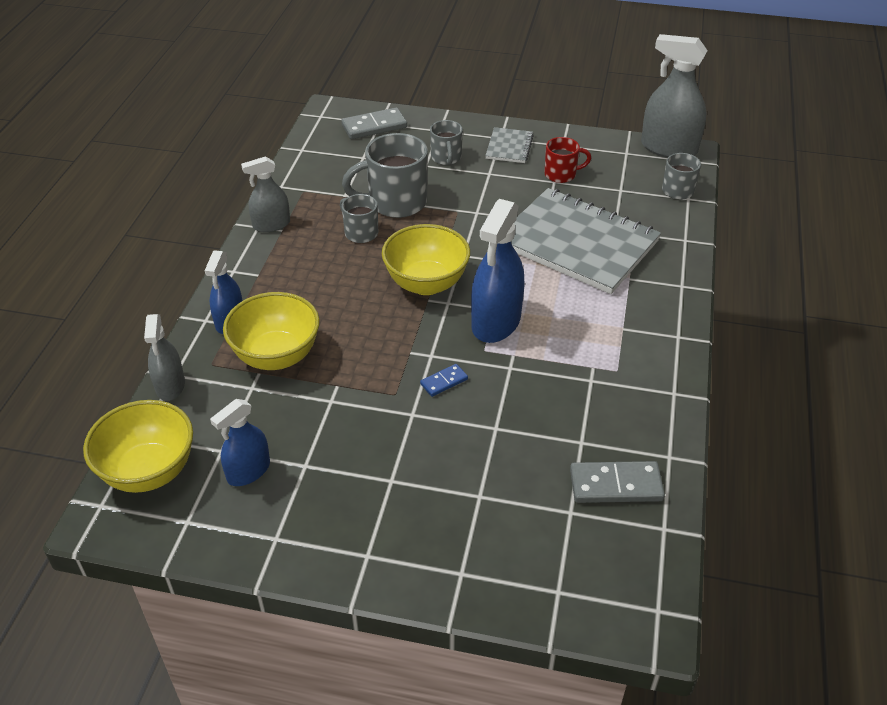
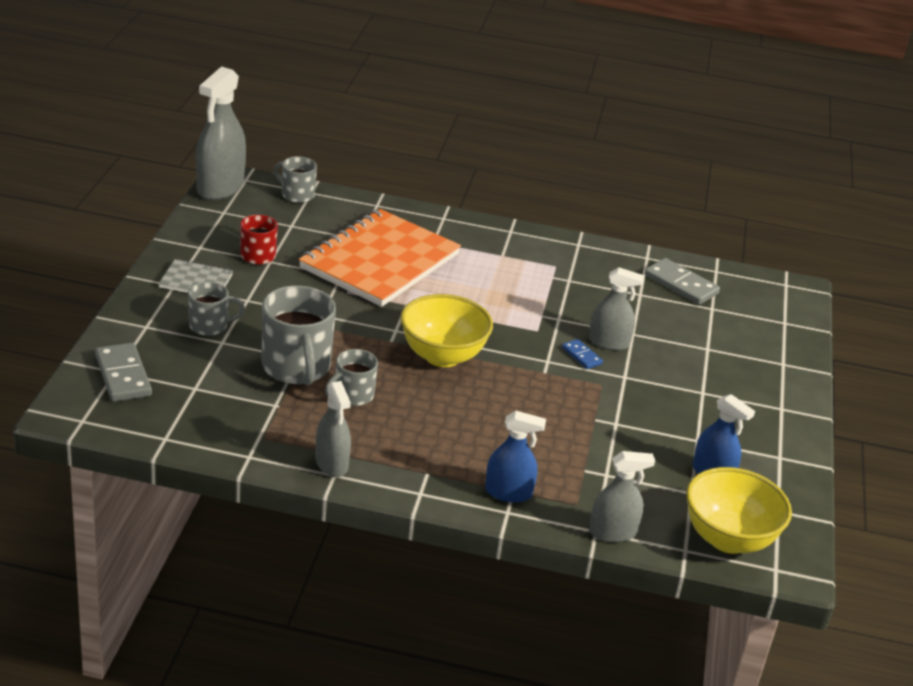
camera: 95 degrees left, 10 degrees down
yellow bowl [223,292,320,370] -> none
blue spray bottle [471,199,524,343] -> none
grey notebook [511,188,661,294] -> orange notebook [299,209,461,307]
grey domino [570,461,665,503] -> grey domino turned 45 degrees counterclockwise [645,258,720,305]
none -> grey spray bottle [589,267,645,350]

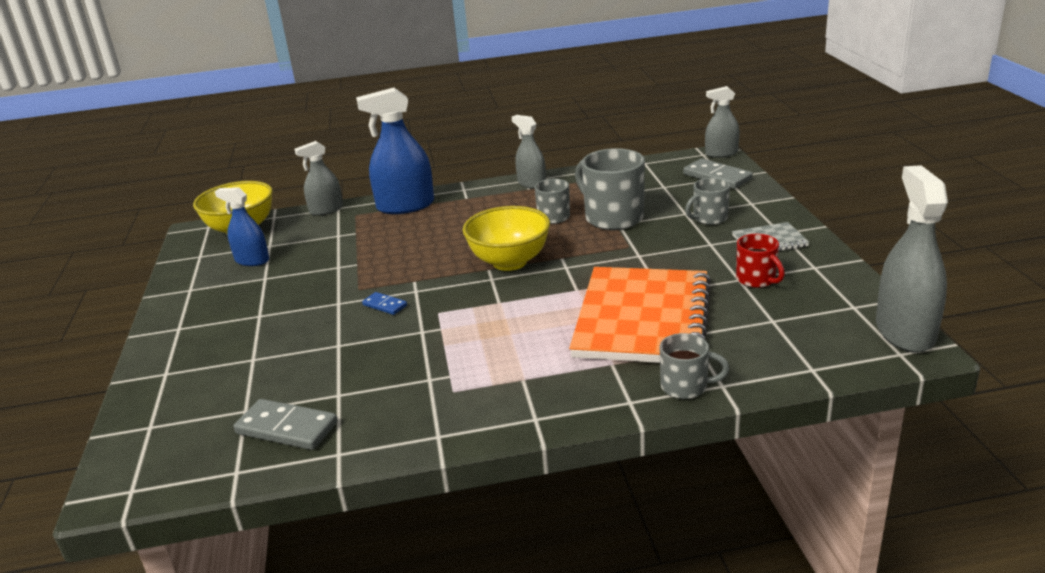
camera: 165 degrees right, 5 degrees down
grey mug [274,156,317,203] -> grey mug moved to [660,333,730,399]
blue spray bottle [485,411,546,502] -> blue spray bottle [356,88,434,214], size x1.66
grey spray bottle [589,267,645,350] -> grey spray bottle moved to [705,86,740,158]

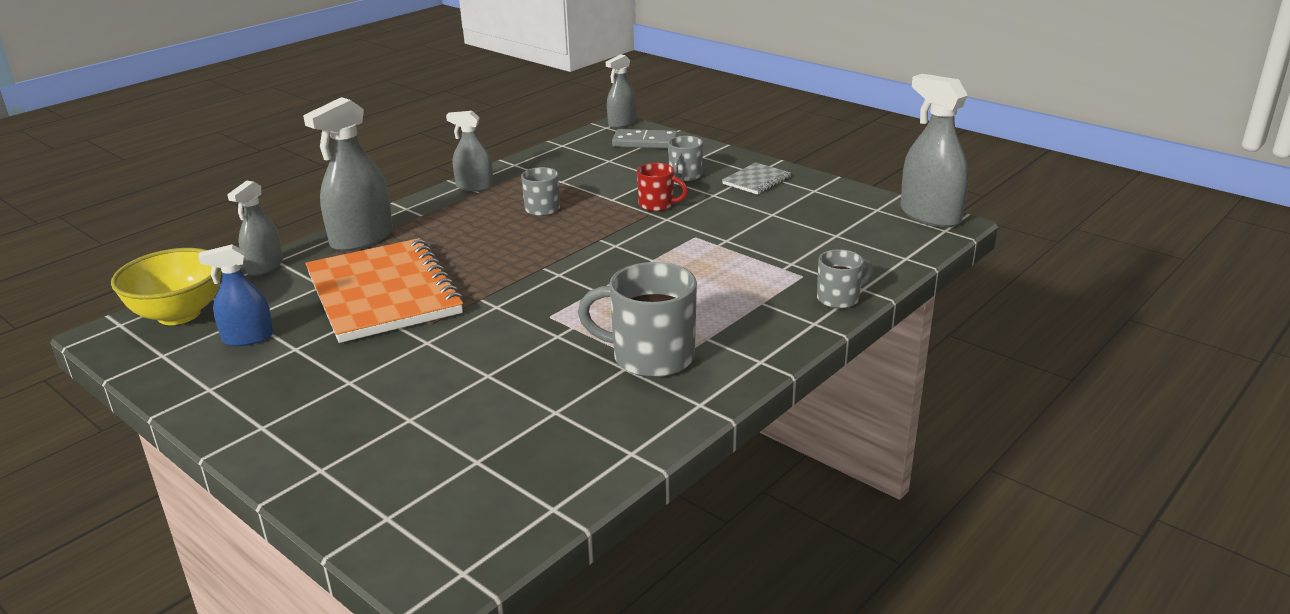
camera: 40 degrees left, 0 degrees up
grey domino [234,399,338,450] -> none
blue spray bottle [356,88,434,214] -> grey spray bottle [303,97,393,251]
blue domino [362,292,407,315] -> none
yellow bowl [462,206,550,271] -> none
orange notebook [569,267,711,363] -> orange notebook moved to [305,238,464,343]
grey mug [575,148,645,230] -> grey mug moved to [578,262,697,377]
red mug [736,234,785,288] -> red mug moved to [637,163,688,211]

